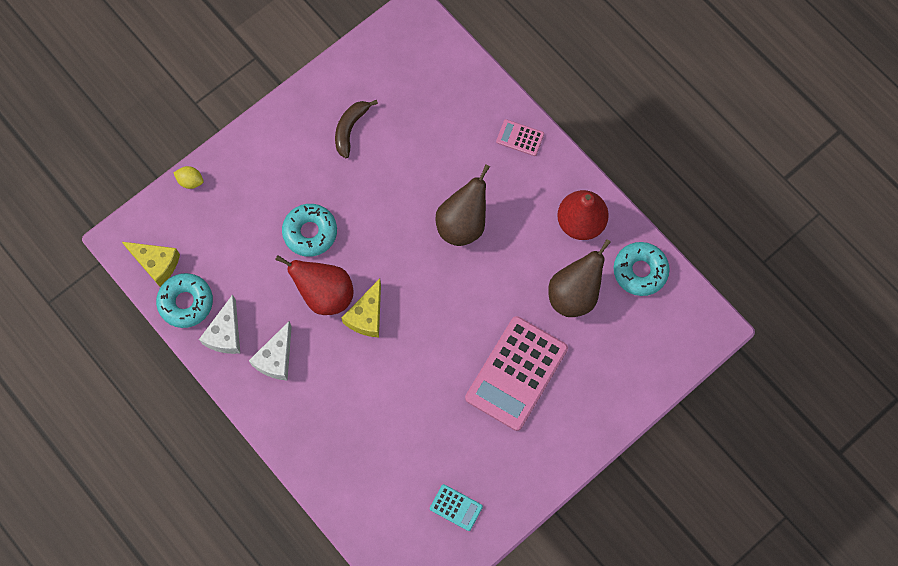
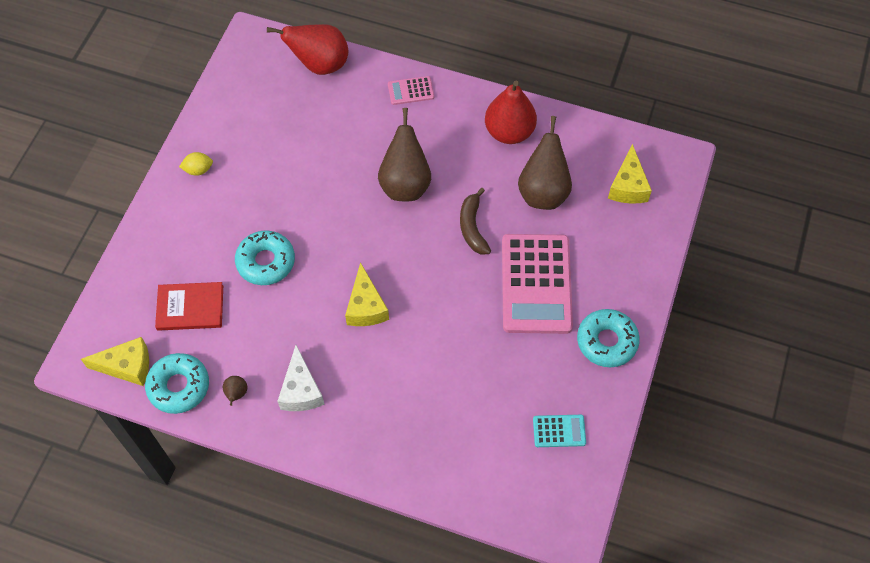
camera: 30 degrees left, 10 degrees down
yellow lemon [173,166,204,189] -> yellow lemon moved to [179,152,213,176]
white cheese [199,294,240,354] -> brown pear [223,376,247,406]
red pear [275,255,353,315] -> red pear moved to [267,24,348,75]
brown banana [335,100,378,158] -> brown banana moved to [460,188,491,255]
turquoise donut [614,242,670,296] -> turquoise donut moved to [577,309,640,367]
none -> red book [155,282,223,331]
none -> yellow cheese [608,144,652,204]

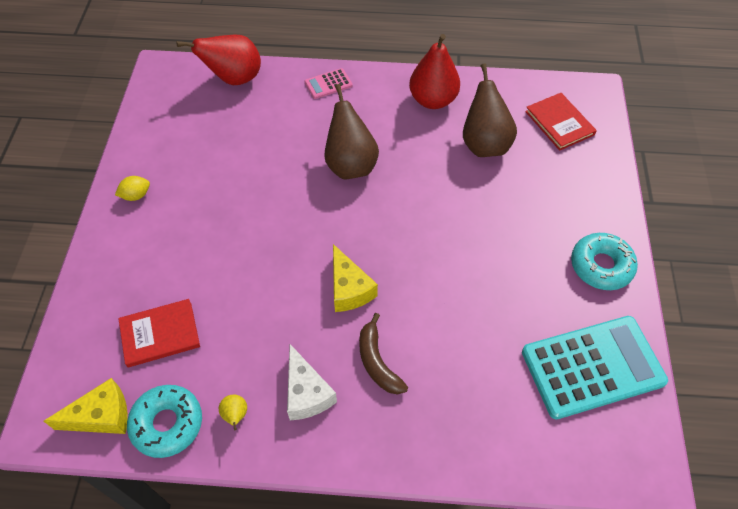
camera: 15 degrees left, 5 degrees down
brown pear [223,376,247,406] -> yellow pear [219,395,247,430]
turquoise donut [235,230,295,285] -> none
brown banana [460,188,491,255] -> brown banana moved to [359,313,408,394]
pink calculator [502,234,573,334] -> none
turquoise calculator [533,415,586,447] -> turquoise calculator [522,316,668,419], size x2.25
yellow cheese [608,144,652,204] -> red book [525,93,597,151]

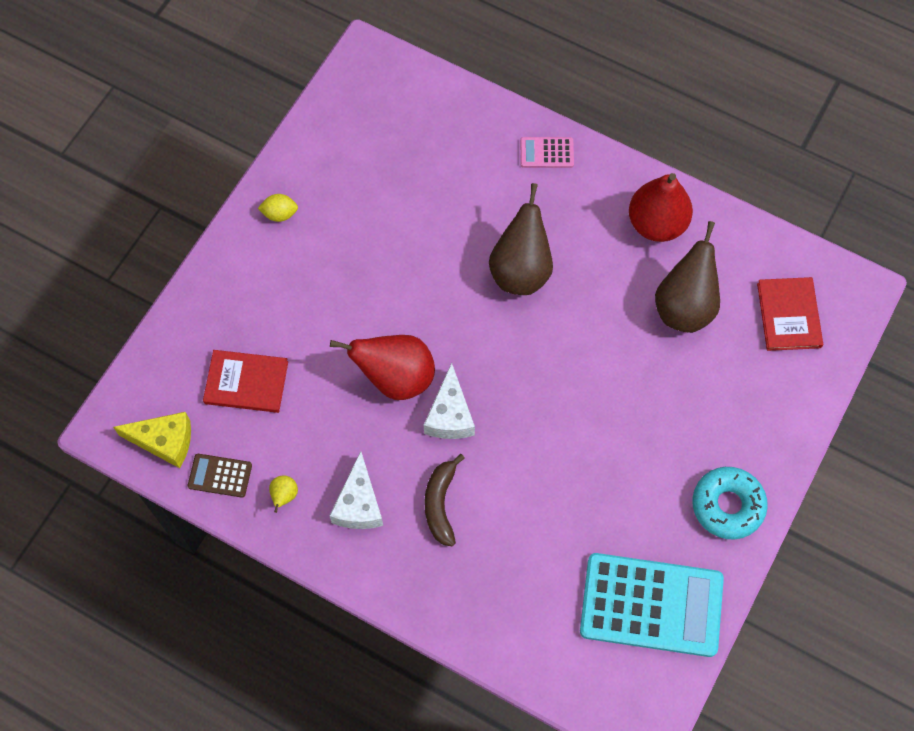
camera: 25 degrees right, 10 degrees up
turquoise donut [127,385,202,458] -> brown calculator [188,454,252,498]
red pear [177,35,261,85] -> red pear moved to [330,335,435,400]
yellow cheese [333,244,378,312] -> white cheese [424,363,475,439]

